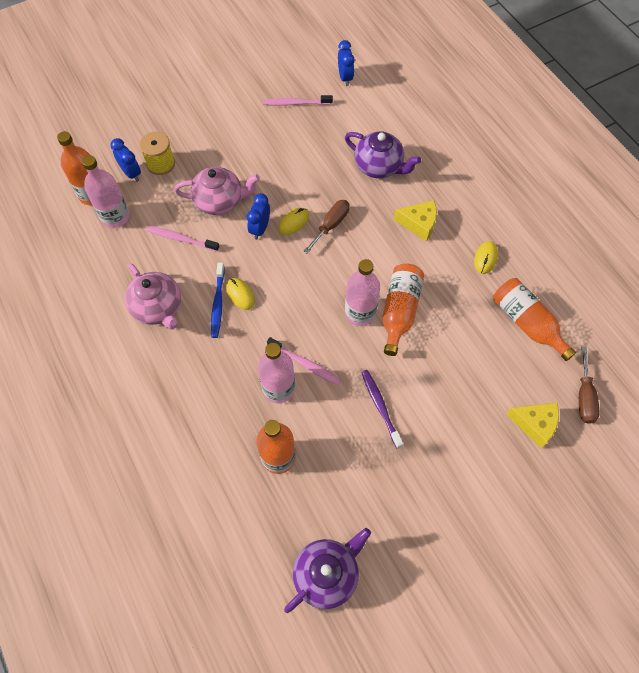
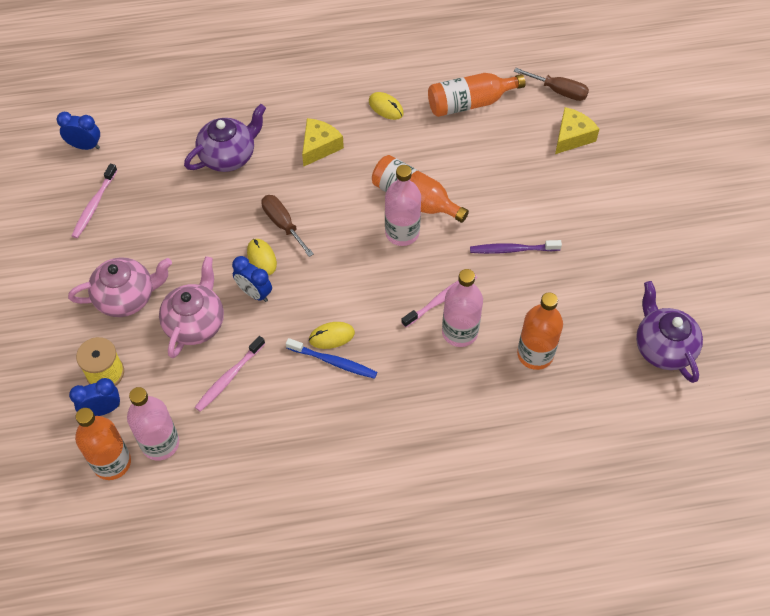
camera: 70 degrees left, 5 degrees down
pink teapot [125,263,181,329] -> pink teapot moved to [68,257,172,317]

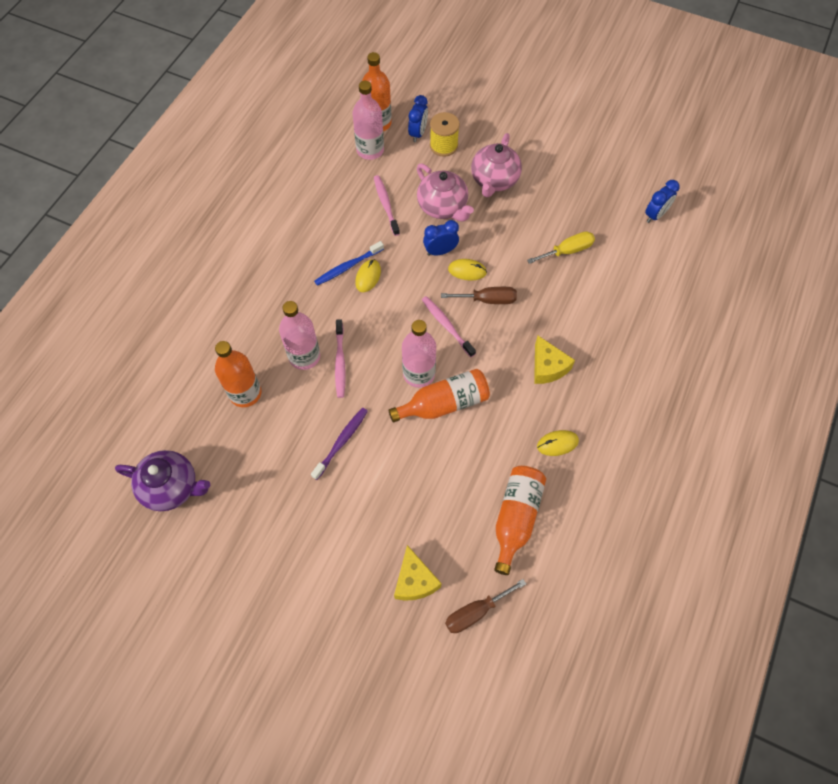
camera: 125 degrees right, 5 degrees up
pink toothbrush [72,164,117,238] -> pink toothbrush moved to [422,296,476,357]
purple teapot [184,104,266,172] -> none
none -> yellow screwdriver [527,231,595,264]

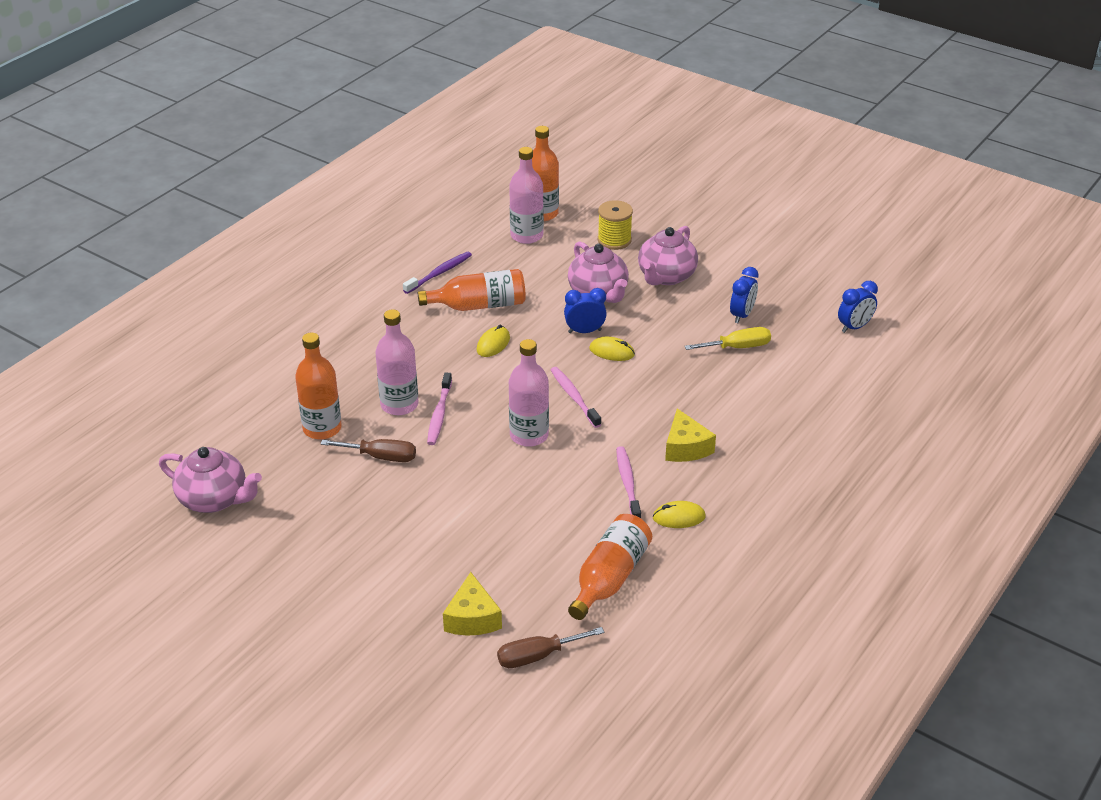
camera: 10 degrees right, 25 degrees down
purple teapot [115,450,210,511] -> pink teapot [159,447,262,513]
purple toothbrush [311,408,368,480] -> purple toothbrush moved to [403,252,472,294]
blue toothbrush [314,241,384,286] -> none
pink toothbrush [374,175,400,236] -> pink toothbrush moved to [616,446,641,518]
orange bottle [389,369,490,422] -> orange bottle moved to [418,269,526,311]
blue clock [408,95,428,142] -> blue clock moved to [730,267,759,323]
brown screwdriver [441,287,517,304] -> brown screwdriver moved to [321,439,416,462]

